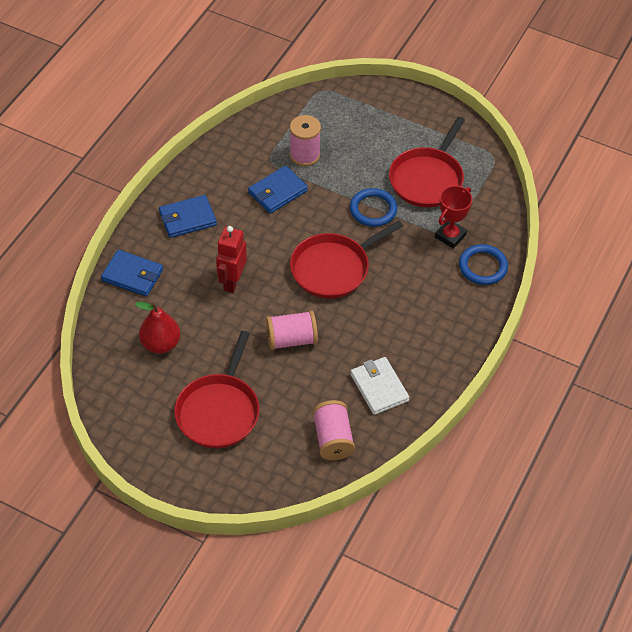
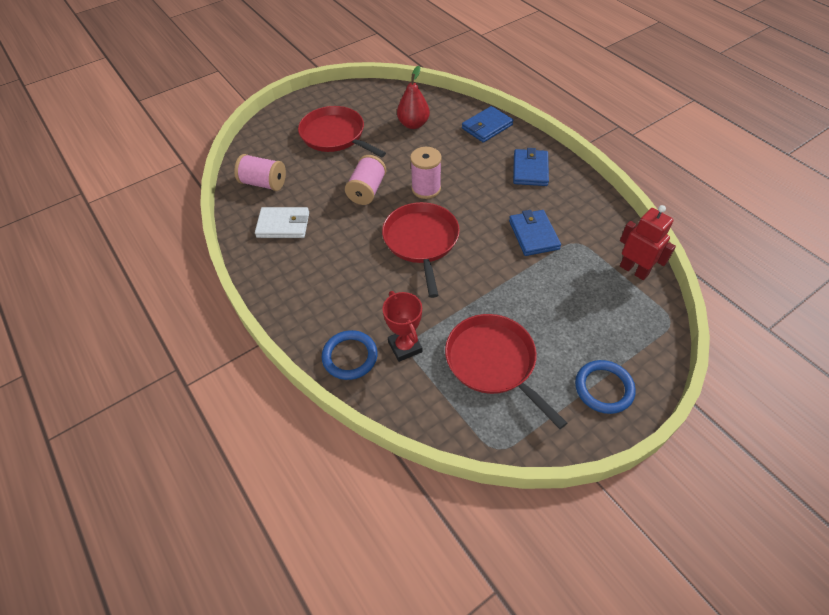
camera: 120 degrees right, 0 degrees up
red robot [216,226,247,293] -> red robot moved to [620,205,676,280]
pink spool [290,115,321,166] -> pink spool moved to [410,147,442,199]
blue ring [350,188,397,227] -> blue ring moved to [575,360,636,414]

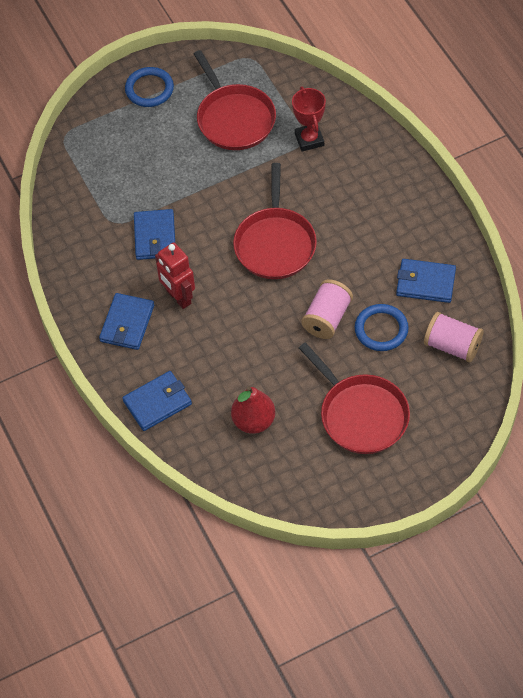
camera: 170 degrees left, 5 degrees up
white wallet [255,207,309,238] -> blue wallet [396,259,456,303]
blue ring [322,330,378,380] -> blue ring moved to [355,304,409,351]
pink spool [410,147,442,199] -> none
red robot [620,205,676,280] -> red robot moved to [155,242,195,309]

